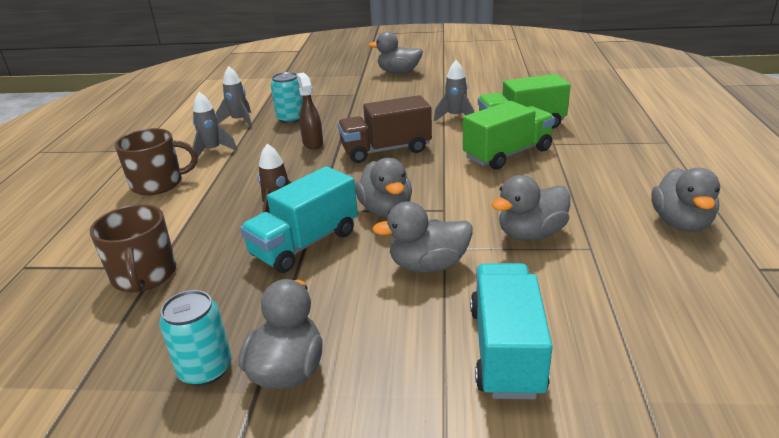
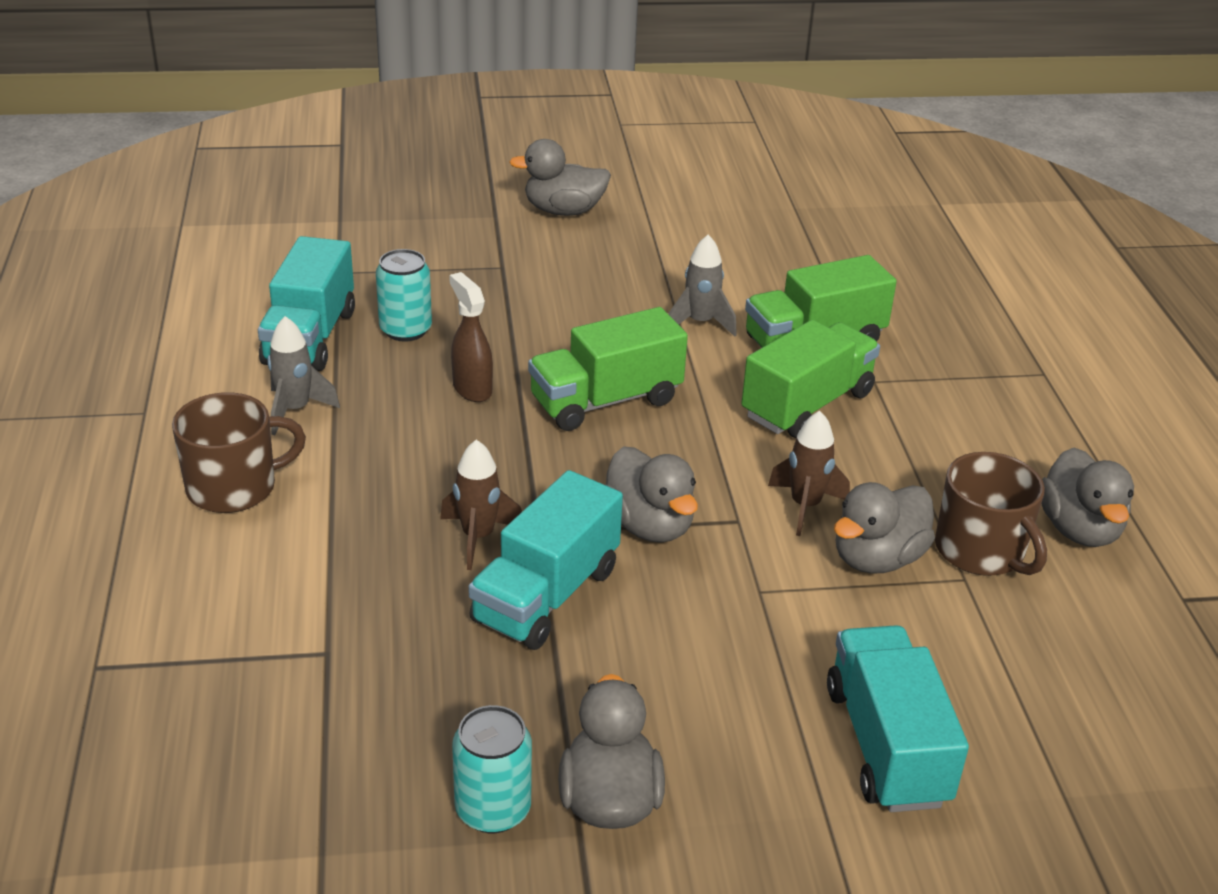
camera: 15 degrees left, 5 degrees up
brown mug [90,204,177,292] -> brown mug moved to [935,452,1047,576]
grey rocket [216,66,252,127] -> turquoise truck [258,236,355,371]
brown truck [338,95,432,163] -> green truck [528,307,688,431]
grey duck [372,201,473,273] -> none
none -> brown rocket [768,411,850,536]

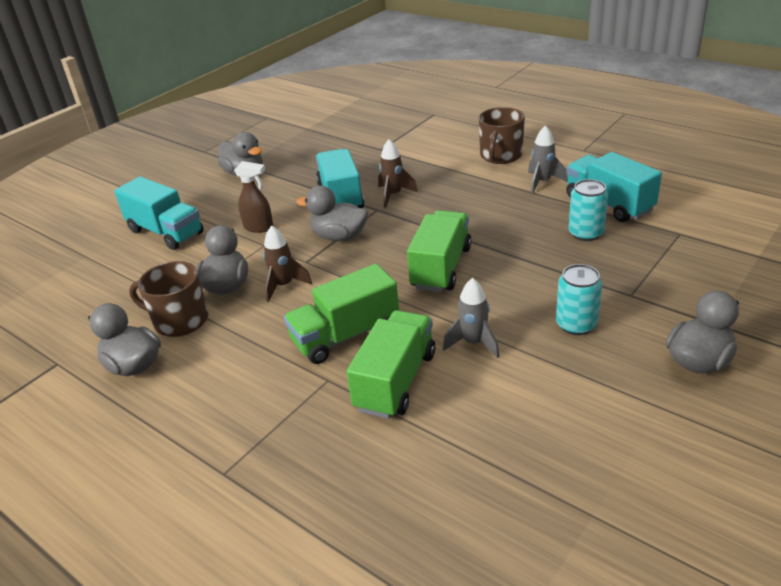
camera: 140 degrees right, 0 degrees up
brown spray bottle [449,272,493,402] -> brown spray bottle moved to [234,161,273,233]
turquoise can [452,705,532,833] -> turquoise can moved to [556,264,602,335]
green truck [741,320,880,438] -> green truck turned 60 degrees clockwise [284,264,399,364]

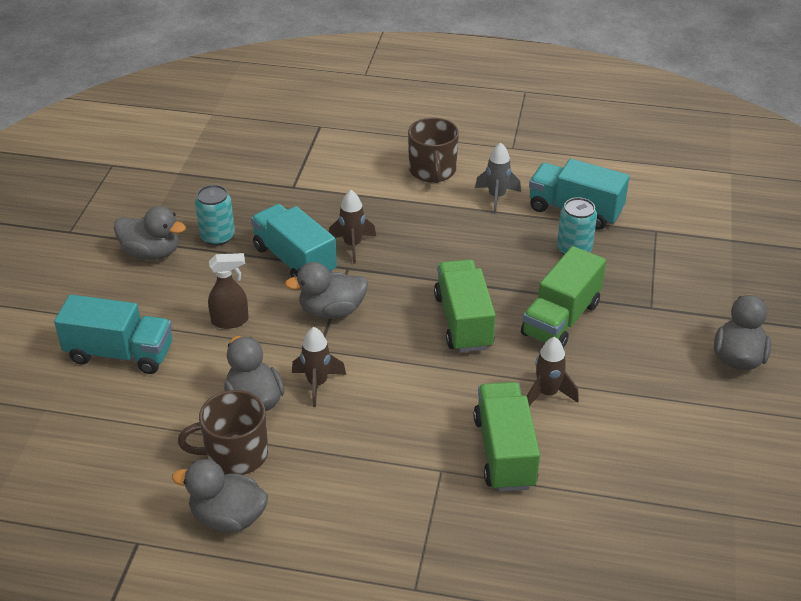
camera: 30 degrees left, 5 degrees up
green truck [284,264,399,364] -> green truck moved to [521,246,606,348]
grey rocket [443,278,500,358] -> brown rocket [527,337,579,406]
turquoise can [556,264,602,335] -> turquoise can moved to [195,185,235,246]

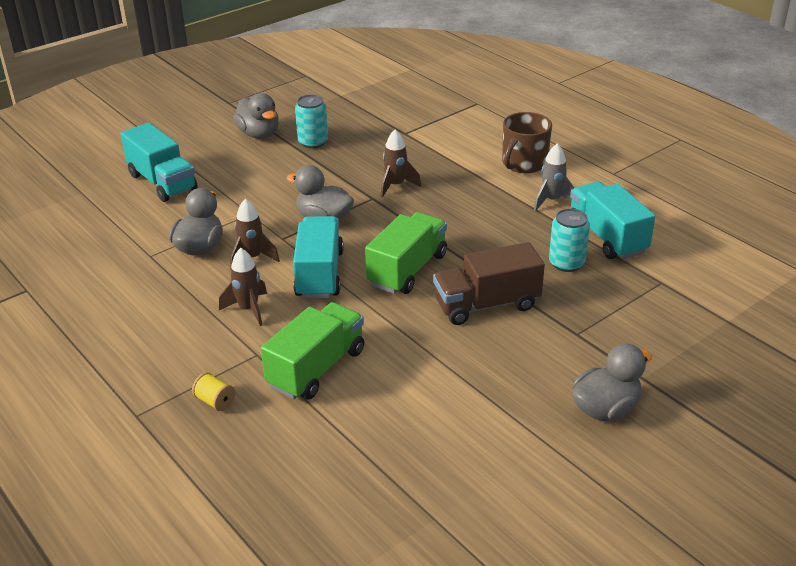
camera: 40 degrees right, 5 degrees down
grey duck [172,459,268,533] -> none
brown mug [178,390,268,475] -> none
brown spray bottle [208,253,249,329] -> none
turquoise truck [251,204,337,278] -> turquoise truck moved to [293,216,344,299]
green truck [521,246,606,348] -> brown truck [433,242,545,325]
brown rocket [527,337,579,406] -> brown rocket moved to [219,248,267,326]
none -> yellow spool [192,372,235,411]

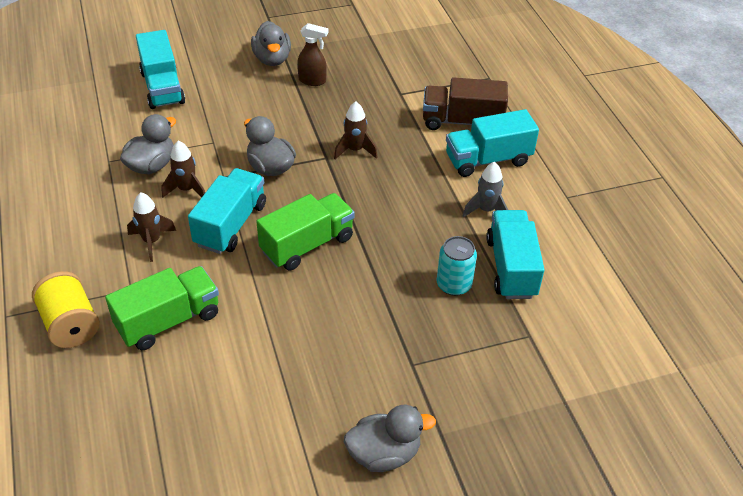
camera: 20 degrees right, 10 degrees up
yellow spool [192,372,235,411] -> yellow spool [32,271,100,348], size x2.00
turquoise can [295,94,328,149] -> brown spray bottle [297,23,328,86]
brown truck [433,242,545,325] -> brown truck moved to [423,77,508,130]
brown mug [502,112,552,173] -> turquoise truck [446,109,539,177]

